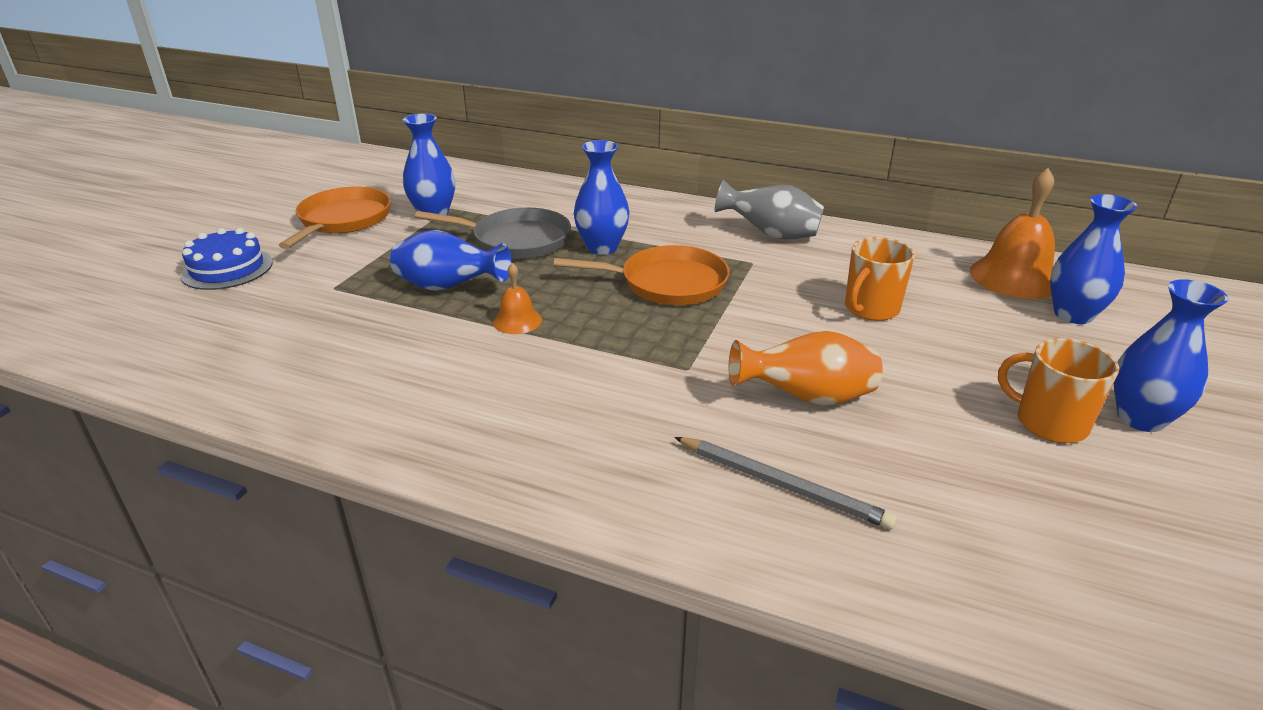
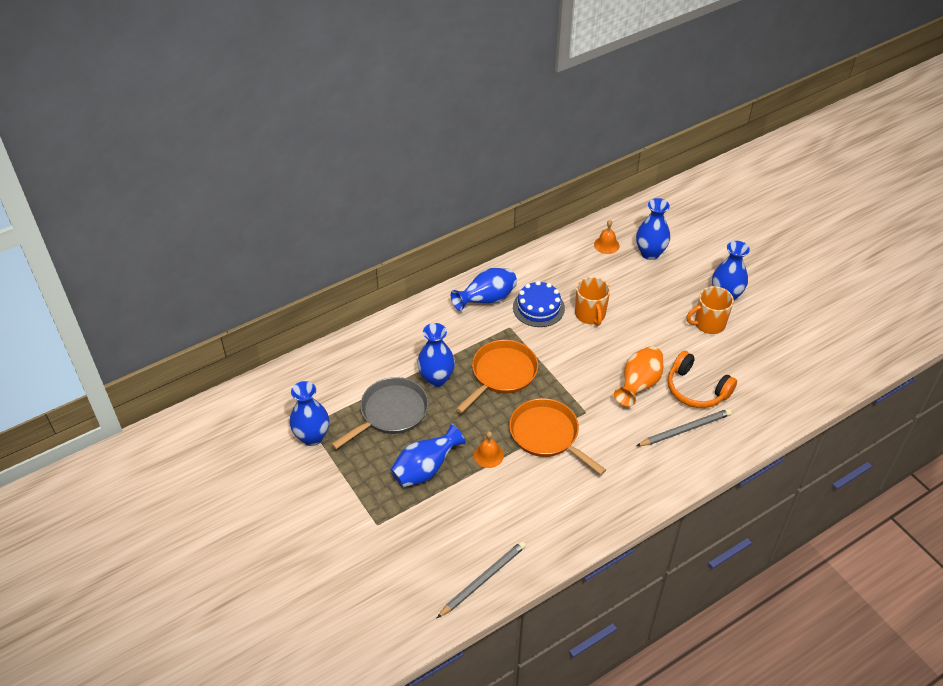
camera: 55 degrees left, 15 degrees up
blue cake [180,228,273,290] -> blue cake moved to [513,281,565,327]
orange pan [279,187,391,249] -> orange pan moved to [509,398,606,475]
grey vase [715,180,824,240] -> blue vase [451,268,517,311]
orange bell [970,168,1055,299] -> orange bell [594,220,620,254], size x0.52
none -> grey pencil [437,541,526,618]
none -> orange headphones [668,351,737,408]

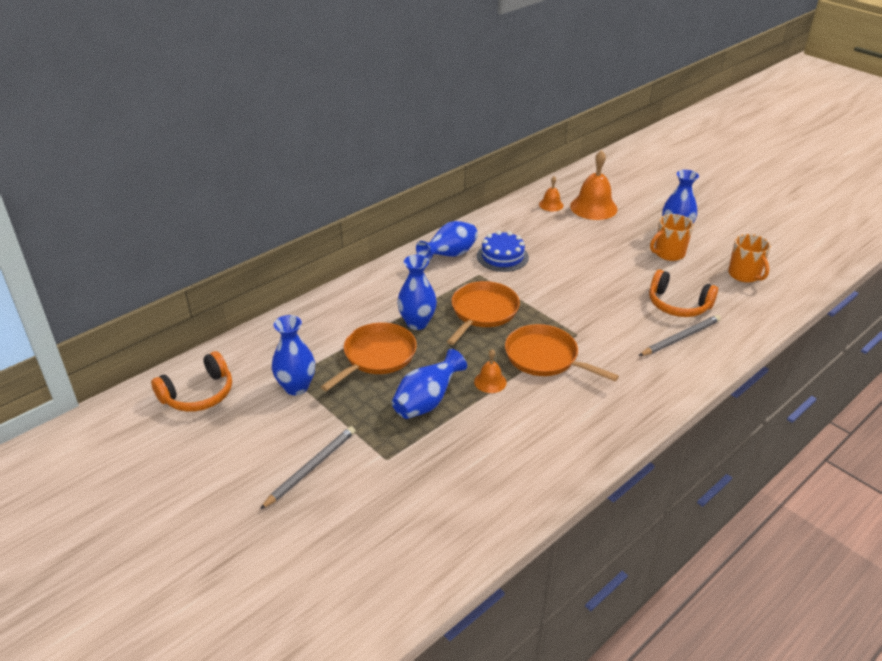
camera: 10 degrees left, 10 degrees down
grey pan [331,377,429,449] -> orange pan [321,322,417,391]
grey pencil [437,541,526,618] -> grey pencil moved to [260,426,356,509]
orange mug [575,277,610,326] -> orange mug moved to [728,234,771,283]
orange vase [614,346,663,407] -> none
blue vase [636,198,670,260] -> orange bell [570,150,618,220]
none -> orange headphones [151,351,232,412]

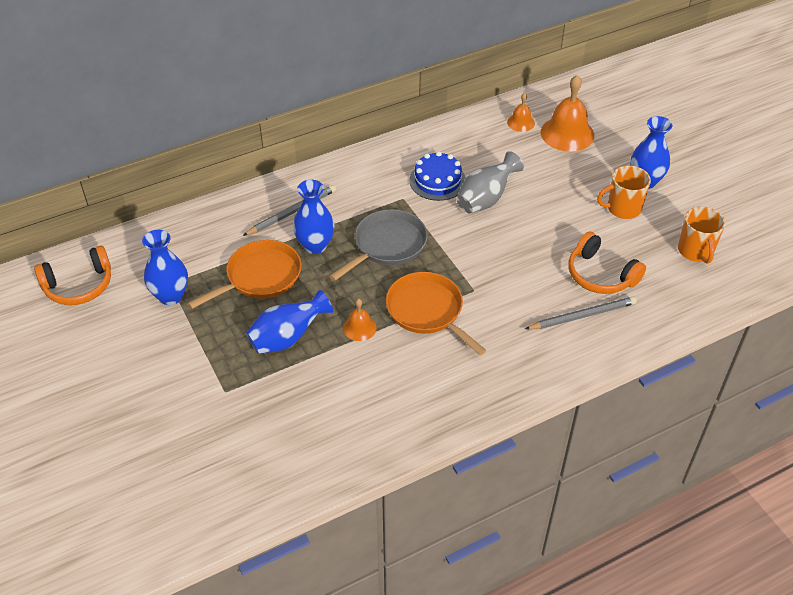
camera: 15 degrees right, 10 degrees up
grey pencil [260,426,356,509] -> grey pencil moved to [243,185,336,236]
blue vase [416,221,478,261] -> none
orange pan [447,281,520,345] -> grey pan [330,209,428,281]
none -> grey vase [456,151,524,213]

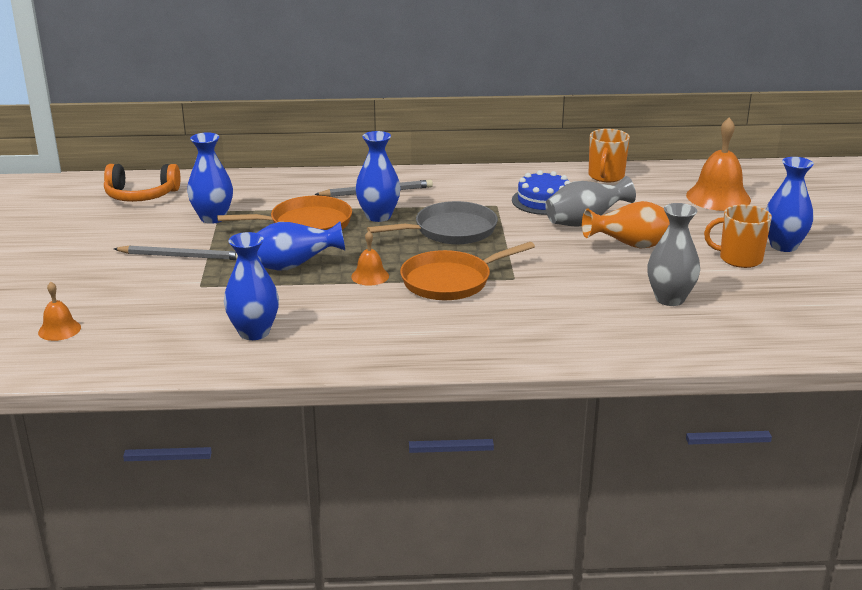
camera: 25 degrees right, 20 degrees down
orange pan [386,272,487,355] -> orange pan turned 105 degrees counterclockwise [400,242,535,300]
orange bell [507,93,535,132] -> orange bell moved to [38,282,81,341]
grey pencil [525,297,637,330] -> grey pencil moved to [114,245,238,260]
orange headphones [569,232,646,294] -> grey vase [647,203,700,306]
orange mug [678,206,725,264] -> orange mug moved to [588,129,630,182]
none -> blue vase [224,232,279,340]
none -> orange vase [582,201,669,248]

